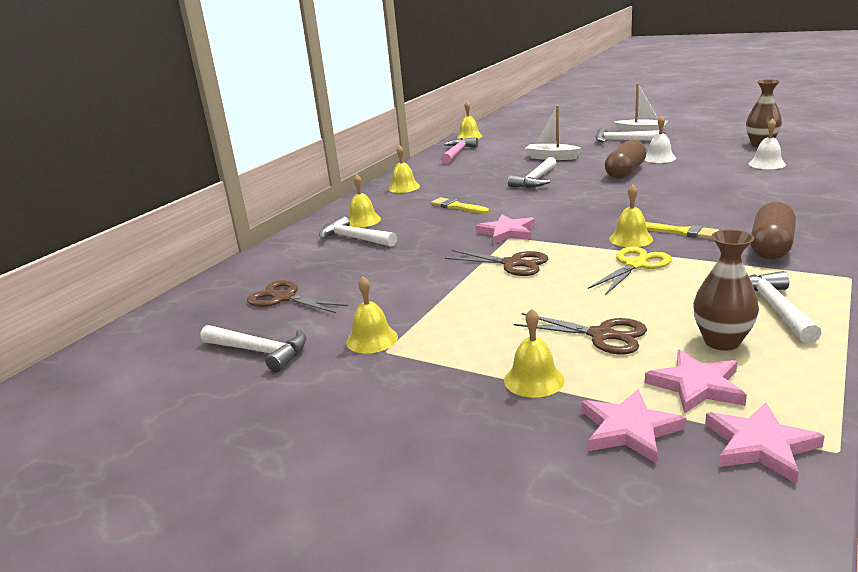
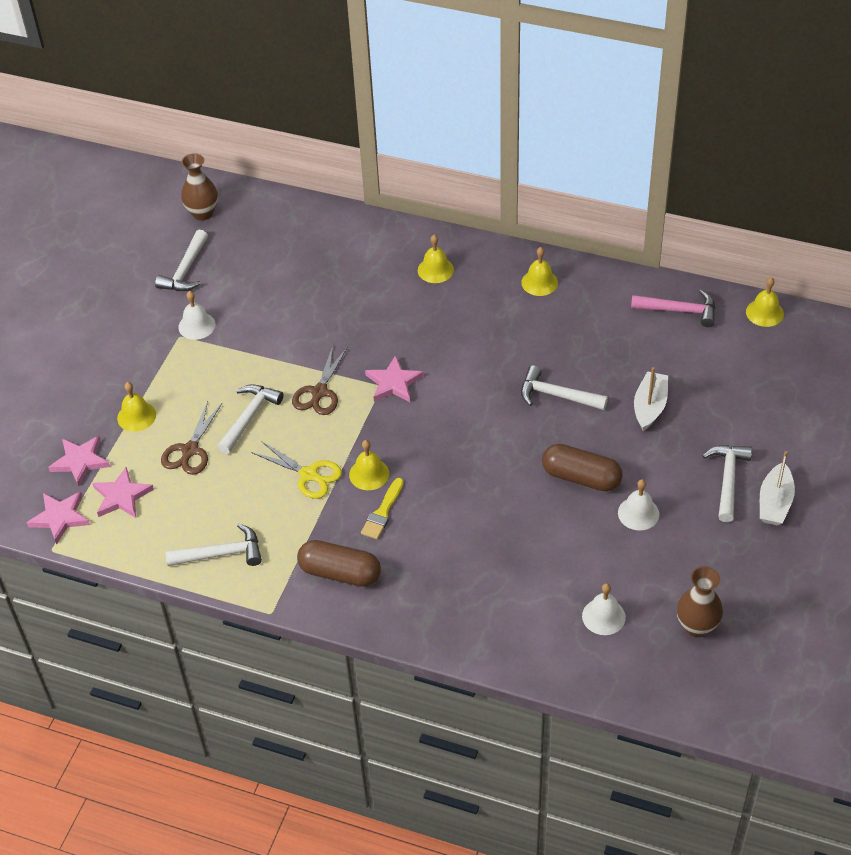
camera: 80 degrees right, 25 degrees up
brown scissors [247,280,348,313] -> none
white hammer [319,216,397,247] -> white hammer moved to [217,384,284,454]
yellow bell [346,276,398,353] -> white bell [178,291,216,340]
yellow brush [431,197,489,214] -> none
brown vase [693,230,759,351] -> brown vase moved to [181,153,218,221]

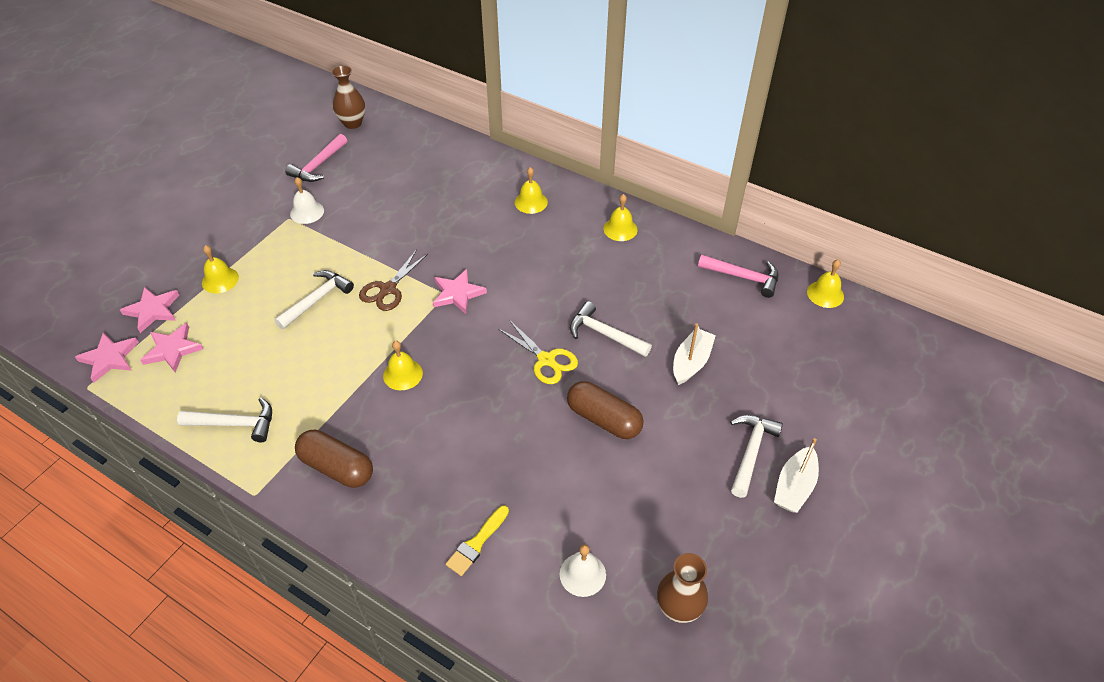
camera: 10 degrees right, 0 degrees up
white hammer [155,230,208,291] -> pink hammer [285,134,347,182]
brown scissors [161,401,222,475] -> none
yellow scissors [251,441,342,499] -> yellow scissors moved to [498,320,578,384]
yellow brush [361,478,404,539] -> yellow brush moved to [446,506,509,576]
white bell [618,479,659,530] -> none

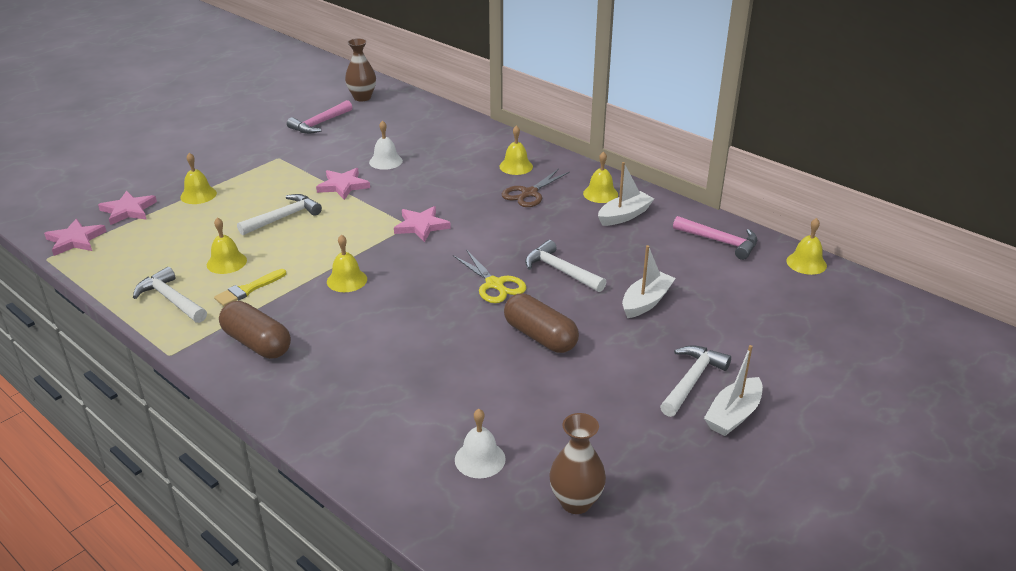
camera: 10 degrees right, 15 degrees down
pink star [140,323,203,373] -> pink star moved to [316,168,370,200]
white hammer [177,397,272,443] -> white hammer turned 150 degrees counterclockwise [133,267,207,323]
white bell [290,177,324,224] -> white bell moved to [369,120,403,170]
brown scissors [359,249,428,311] -> brown scissors moved to [502,169,570,207]
yellow brush [446,506,509,576] -> yellow brush moved to [214,269,286,306]
none -> yellow bell [207,217,247,274]
none -> white boat [598,162,654,226]

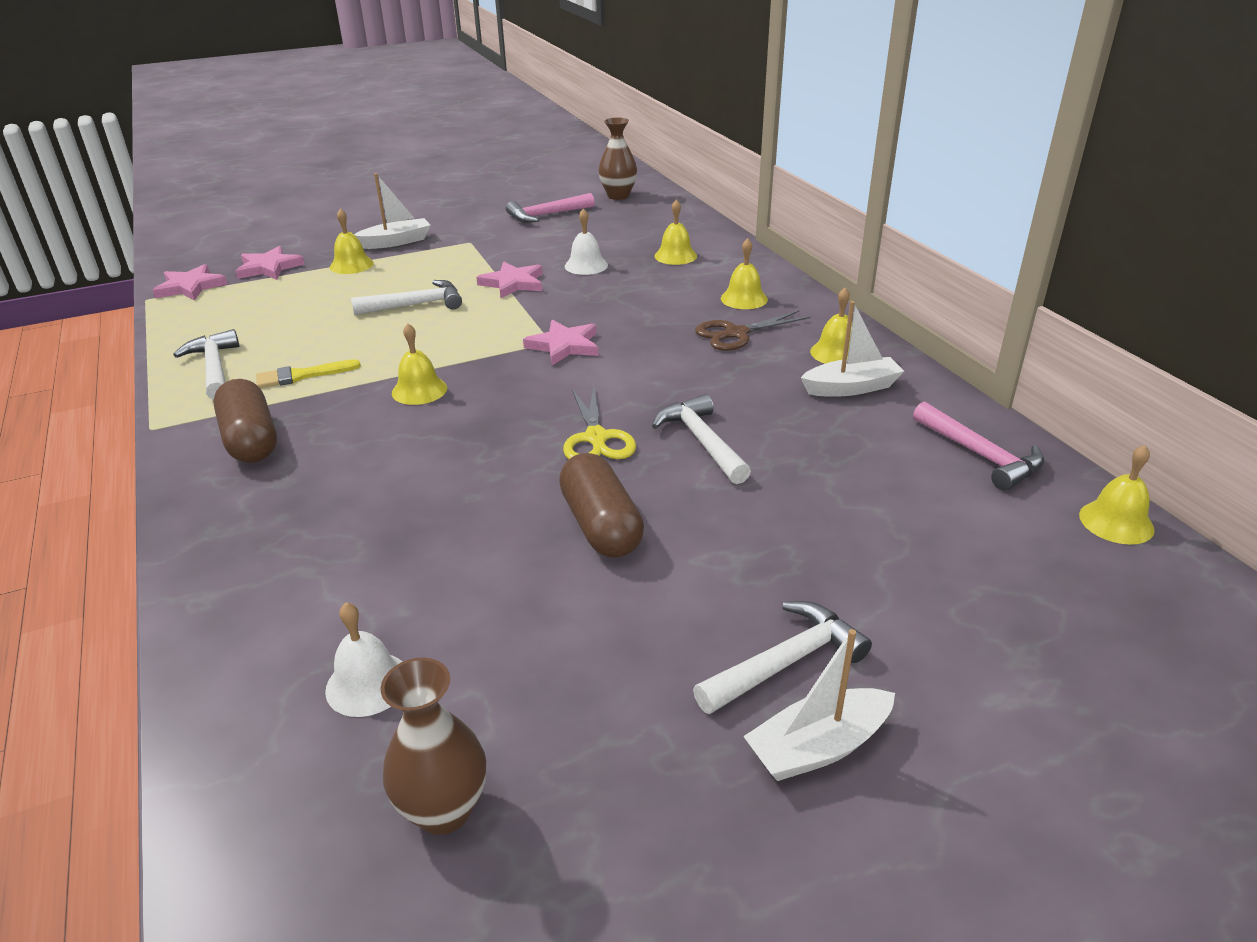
camera: 25 degrees right, 0 degrees up
yellow bell [207,217,247,274] -> yellow bell moved to [654,199,697,265]
white boat [622,245,676,318] -> white boat moved to [354,173,431,249]

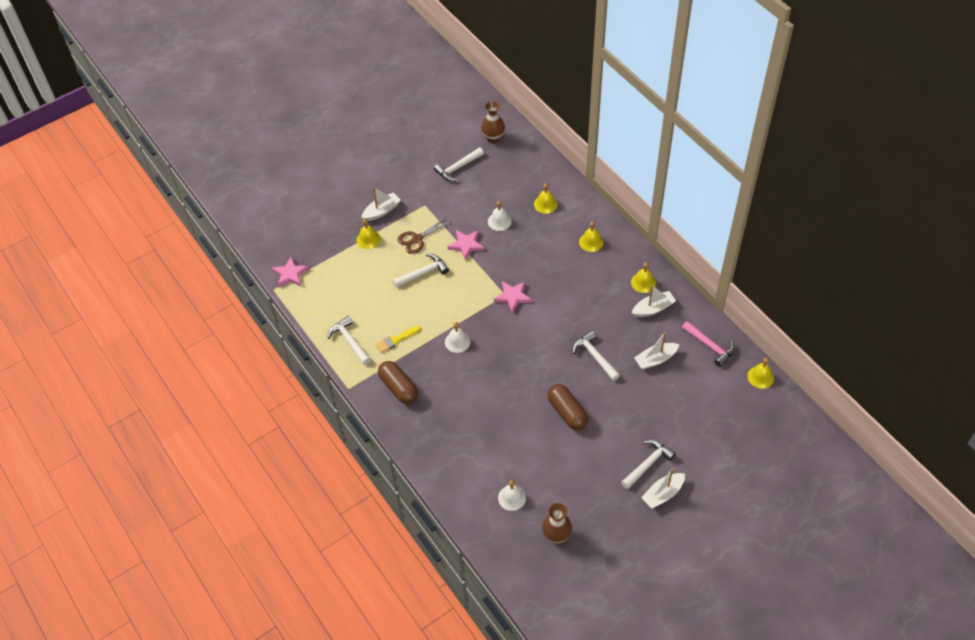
camera: 10 degrees left, 20 degrees up
pink star [236,246,305,280] -> none
yellow bell [392,324,447,405] -> white bell [445,322,470,353]
pink hammer [506,193,594,223] -> white hammer [434,147,484,181]
yellow scissors [563,386,636,459] -> none
brown scissors [695,311,811,351] -> brown scissors moved to [398,217,451,254]
none -> white boat [634,332,679,369]

